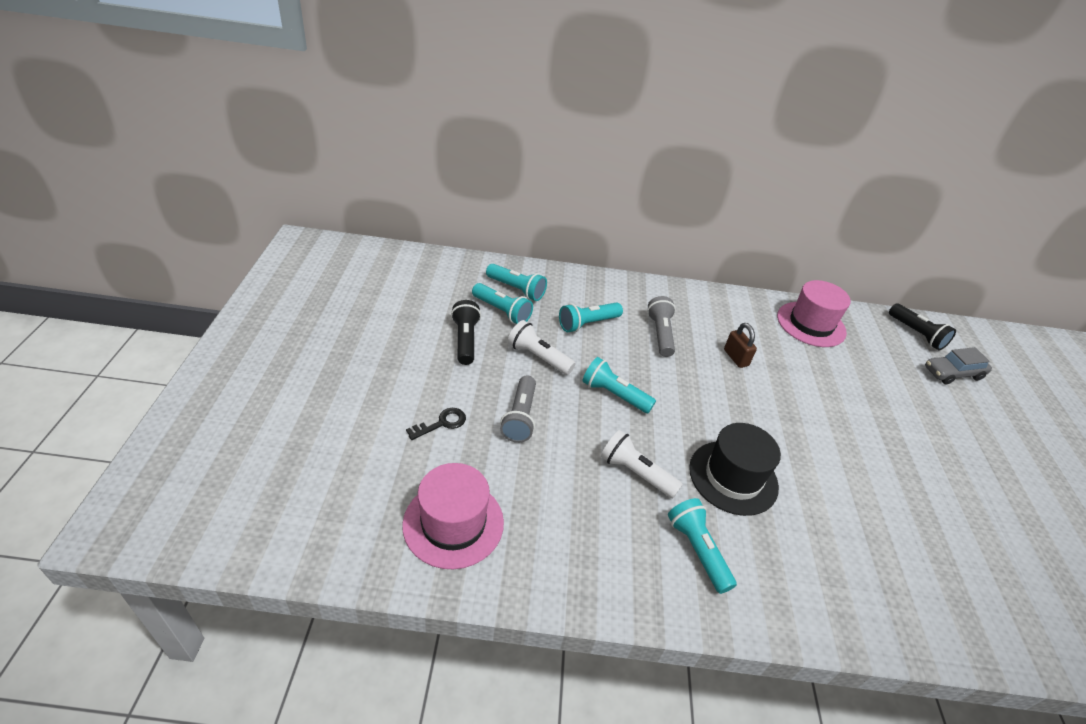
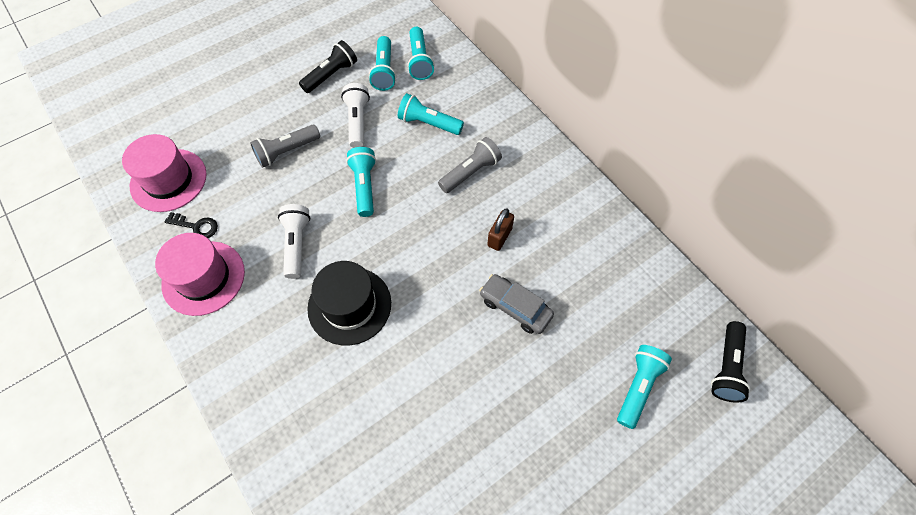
camera: 55 degrees right, 20 degrees up
black key [406,408,466,440] -> black key moved to [164,212,218,238]
turquoise flashlight [668,498,737,594] -> turquoise flashlight moved to [617,345,672,429]
pink hat [777,280,851,347] -> pink hat moved to [155,233,245,316]
grey car [925,347,992,385] -> grey car moved to [479,274,554,334]

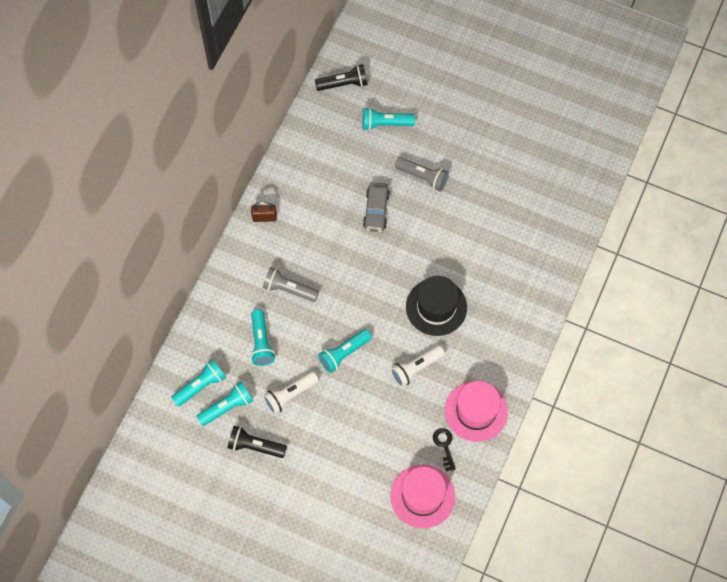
camera: 120 degrees left, 5 degrees up
grey flashlight [250,125,320,168] -> grey flashlight moved to [395,157,449,191]
brown padlock [487,209,514,251] -> brown padlock moved to [251,202,277,222]

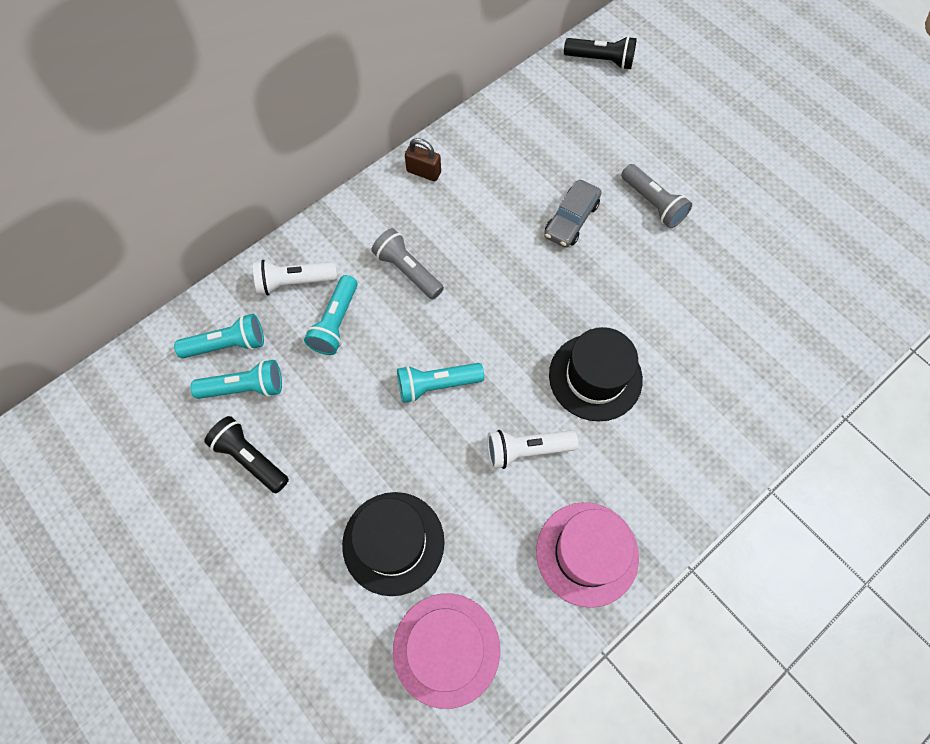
camera: 25 degrees right, 0 degrees up
white flashlight [263,372,319,415] -> white flashlight moved to [253,260,337,295]
turquoise flashlight [362,107,415,131] -> none
black key [433,428,456,471] -> none
none -> black hat [342,492,445,596]

